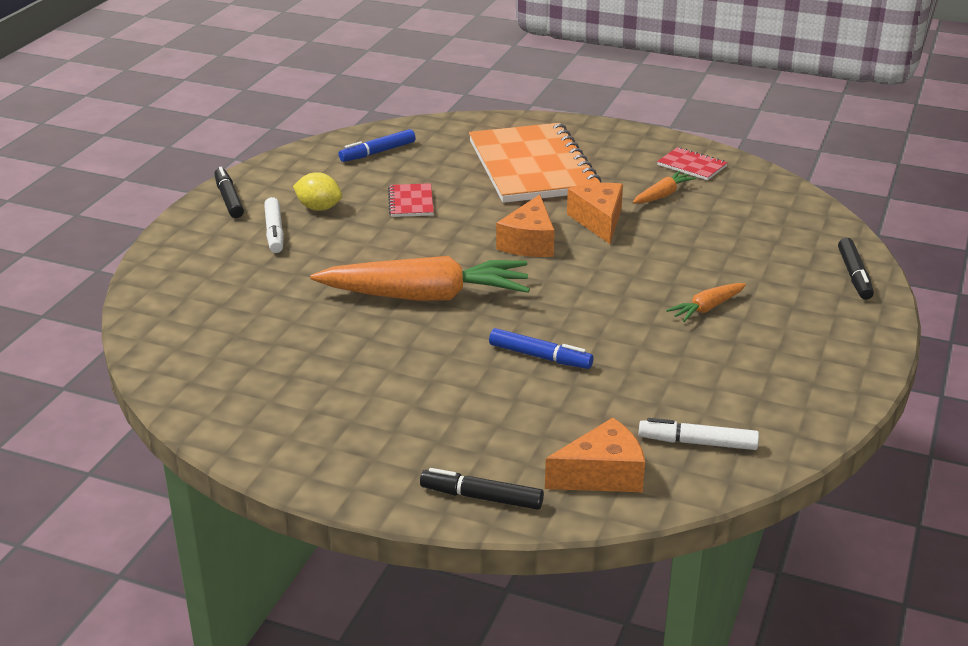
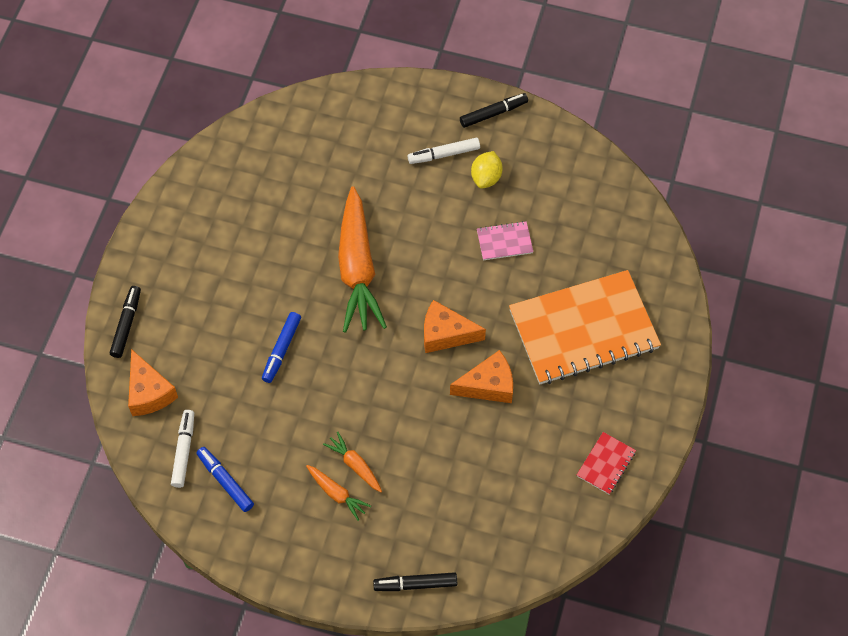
camera: 85 degrees right, 30 degrees up
blue marker [339,129,415,162] -> blue marker moved to [196,447,254,512]
red notebook [388,183,434,217] -> pink notebook [477,221,533,260]
orange carrot [633,171,697,204] -> orange carrot moved to [306,465,371,521]

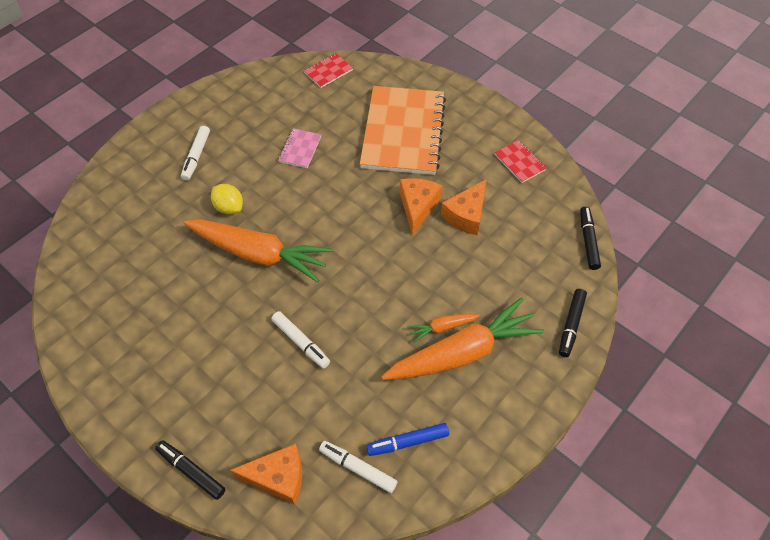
camera: 65 degrees left, 5 degrees down
blue marker [262,312,301,383] -> white marker [271,311,330,369]
orange carrot [306,465,371,521] -> orange carrot [381,298,544,380], size x2.23
orange cheese [424,300,486,353] -> orange cheese moved to [441,179,487,235]
black marker [460,93,528,128] -> black marker moved to [580,207,601,270]
yellow lemon [471,151,503,188] -> yellow lemon moved to [211,184,243,215]
none -> red notebook [304,53,353,88]

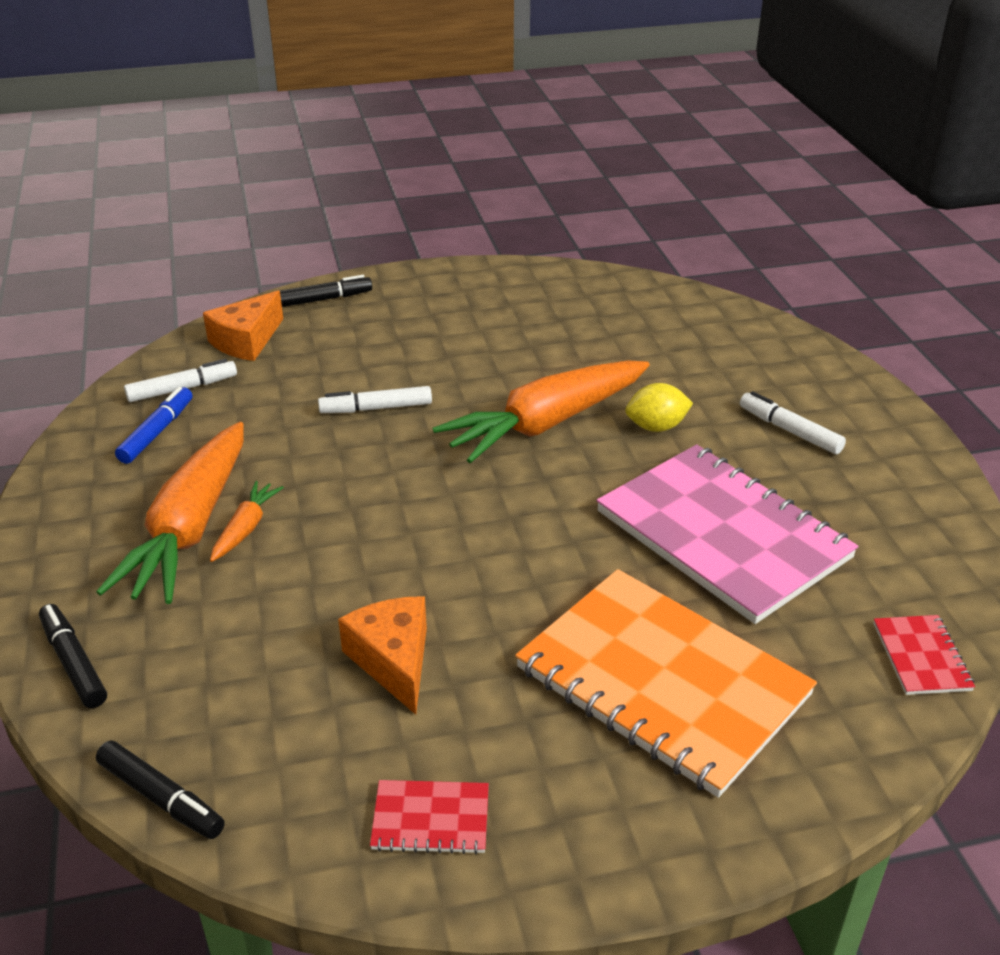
camera: 125 degrees right, 20 degrees down
pink notebook [278,128,321,168] -> pink notebook [596,444,858,624], size x2.44
orange cheese [400,178,442,235] -> none

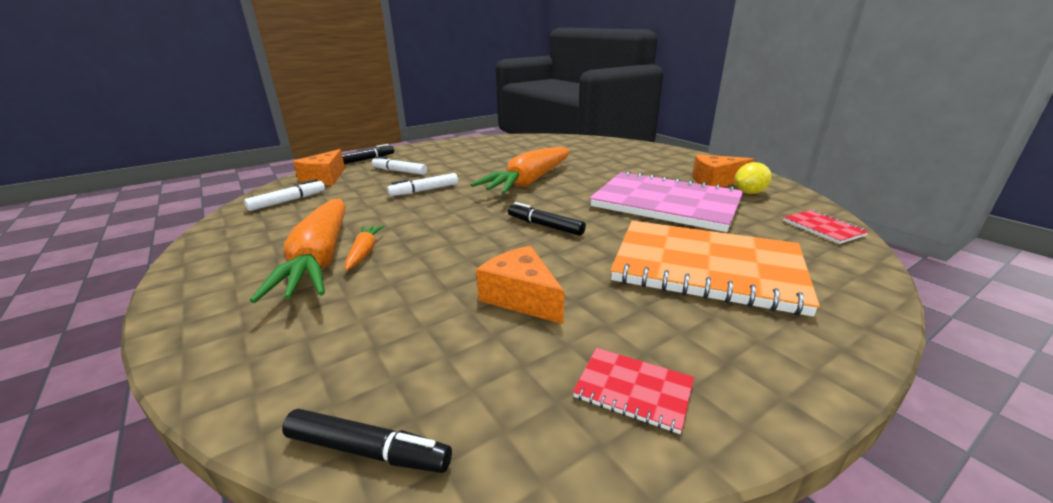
camera: 20 degrees left, 10 degrees down
black marker [39,604,107,708] -> black marker moved to [508,202,586,236]
blue marker [115,387,192,464] -> none
red notebook [370,780,489,854] -> red notebook turned 45 degrees clockwise [573,348,694,434]
yellow lemon [625,383,693,432] -> yellow lemon moved to [735,162,772,194]
white marker [740,391,846,454] -> white marker moved to [371,156,427,175]
none -> orange cheese [692,154,754,187]

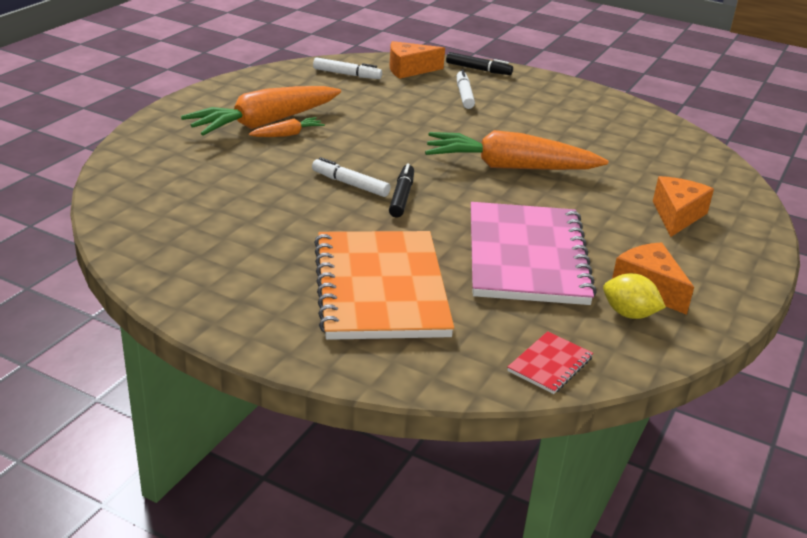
camera: 60 degrees right, 5 degrees up
black marker [282,409,452,473] -> none
white marker [387,173,458,196] -> white marker moved to [312,157,391,197]
orange cheese [476,246,564,324] -> orange cheese moved to [653,176,714,237]
red notebook [573,348,694,434] -> none

